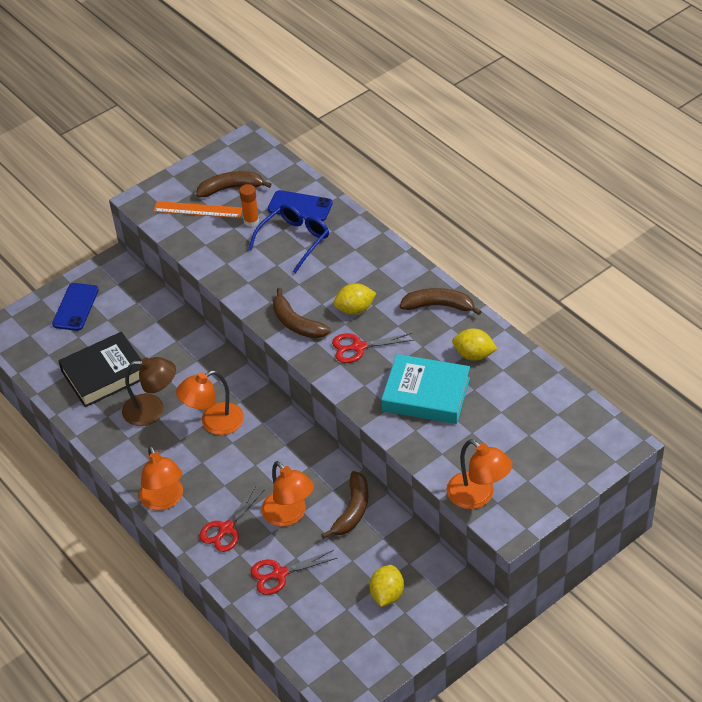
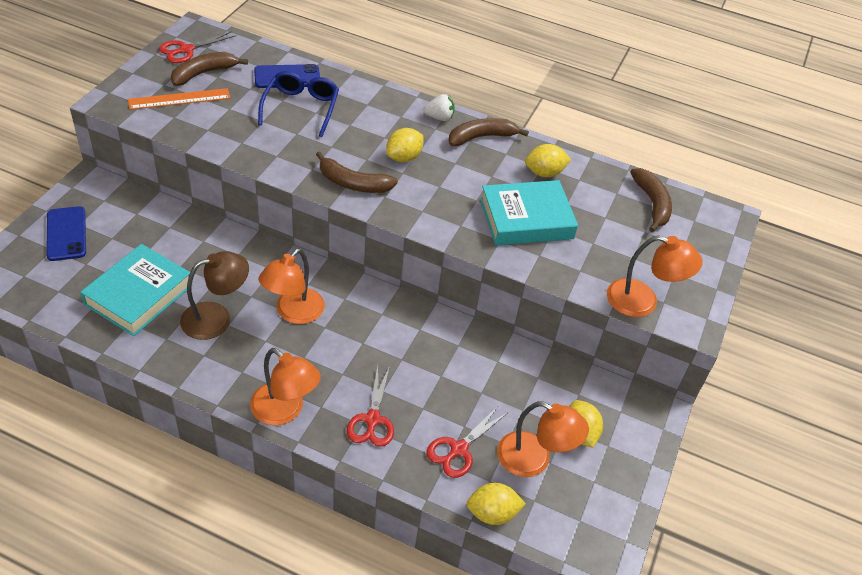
camera: 35 degrees left, 0 degrees up
black book [58,332,141,407] -> turquoise book [80,244,193,336]
orange glue stick [239,184,259,227] -> none
orange lamp [261,461,314,527] -> orange lamp moved to [497,401,589,477]
brown banana [321,471,368,539] -> brown banana moved to [630,168,672,232]
red scissors [332,333,414,363] -> red scissors moved to [159,31,236,63]
none -> white strawberry [423,94,455,121]
none -> yellow lemon [466,483,526,525]

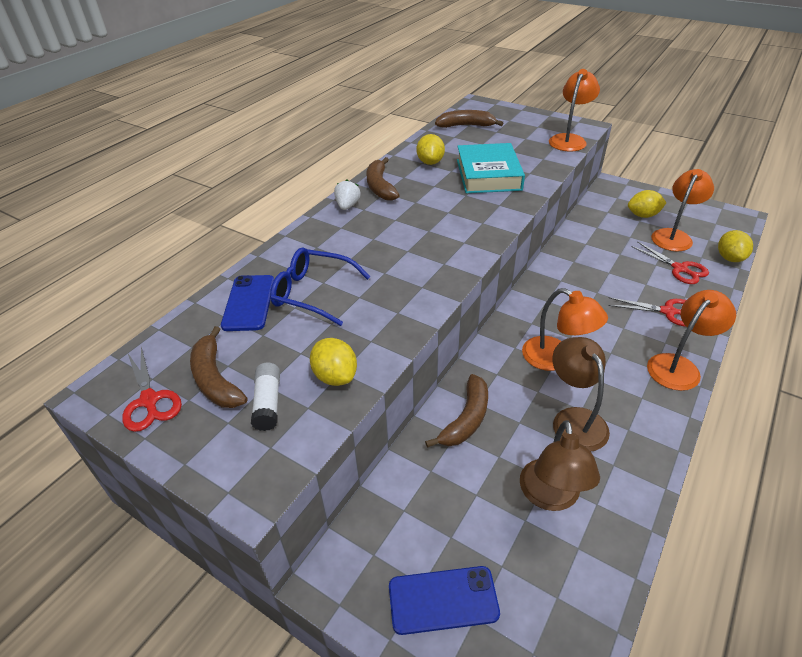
camera: 75 degrees left, 5 degrees down
turquoise book [80,244,193,336] -> brown lamp [520,420,600,511]
orange ruler [128,88,230,110] -> white glue stick [251,362,280,431]
brown banana [316,151,398,193] -> brown banana moved to [425,374,488,448]
yellow lemon [386,128,423,162] -> yellow lemon moved to [310,338,357,386]

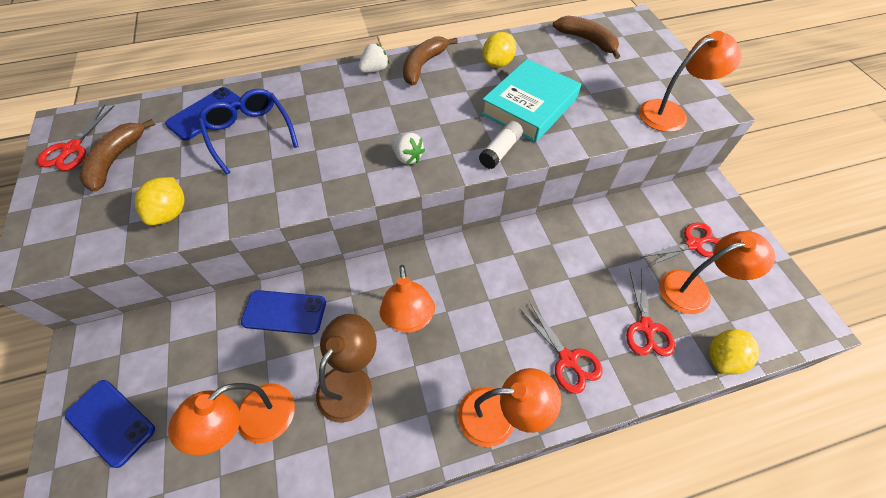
camera: 40 degrees right, 15 degrees up
white glue stick [251,362,280,431] -> white glue stick moved to [479,121,523,169]
brown banana [425,374,488,448] -> blue phone [241,290,326,335]
brown lamp [520,420,600,511] -> orange lamp [168,383,295,455]
yellow lemon [628,190,667,218] -> red scissors [640,223,719,268]
none -> white strawberry [391,133,425,165]

